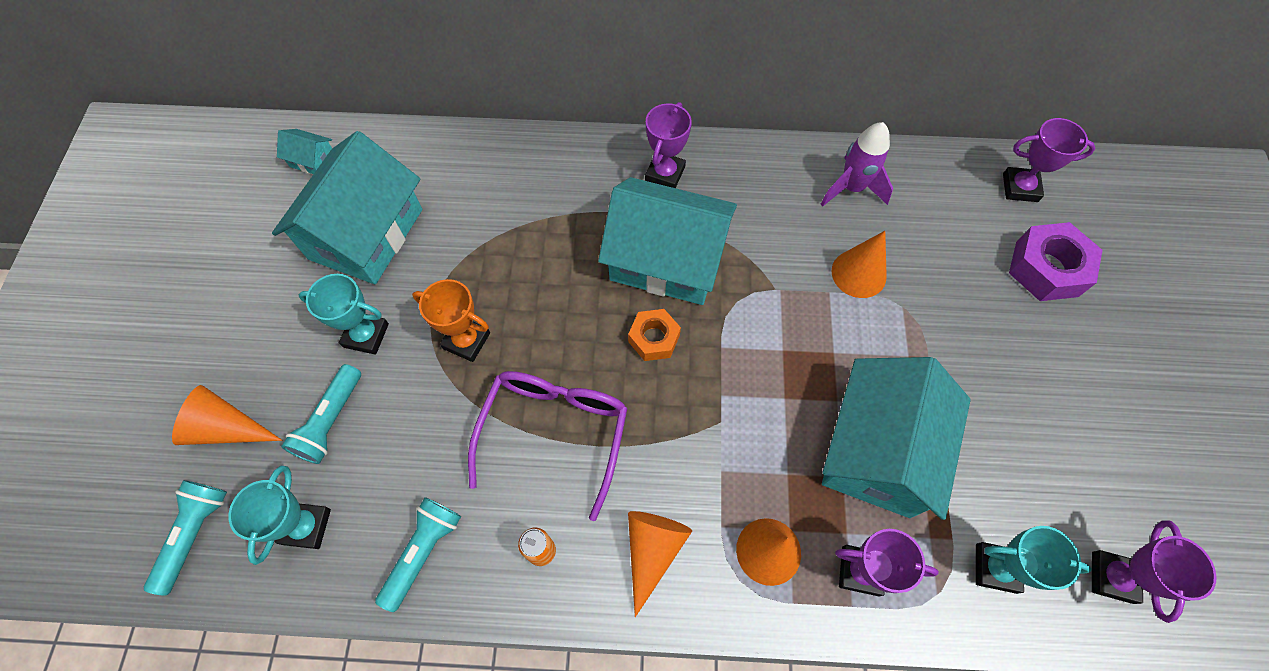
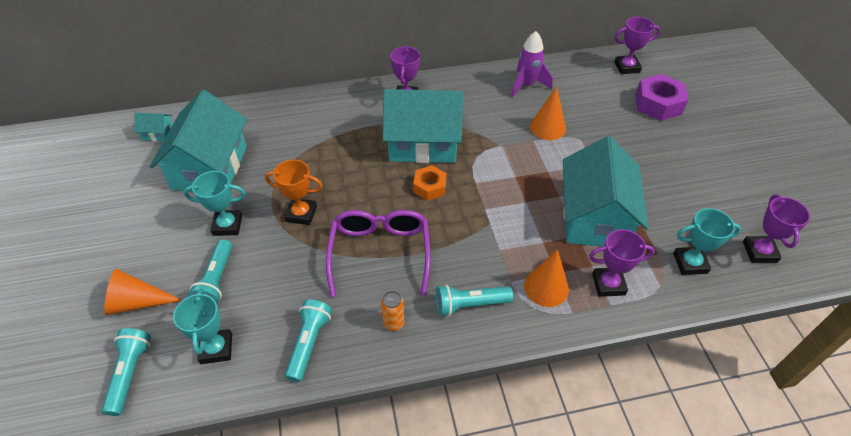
camera: 15 degrees left, 15 degrees down
orange cone [628,511,692,617] -> turquoise flashlight [436,285,513,317]

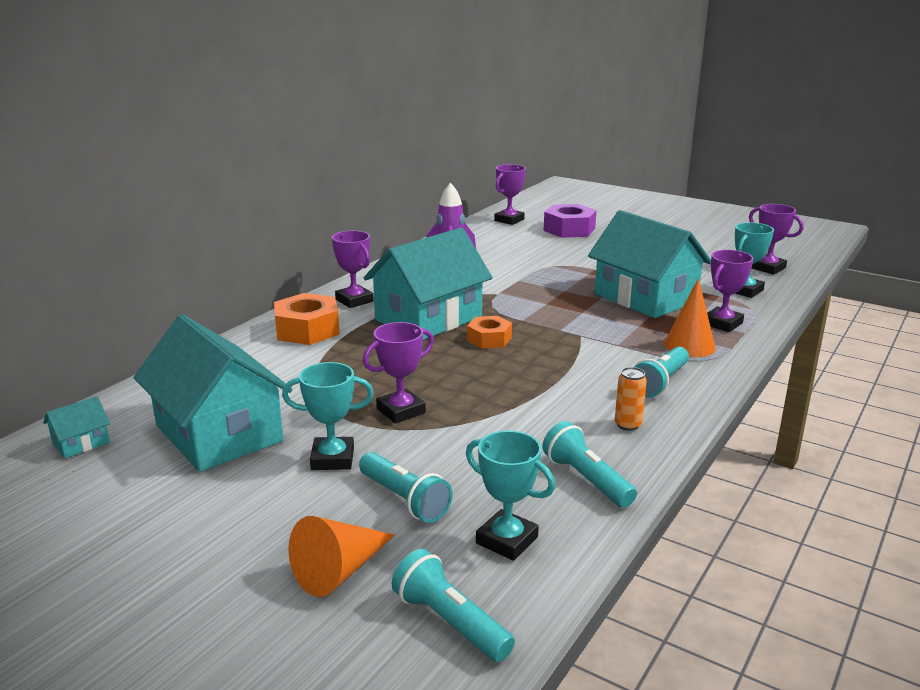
camera: 45 degrees left, 25 degrees down
turquoise trophy [184,171,245,236] -> turquoise trophy turned 45 degrees clockwise [282,362,374,470]
orange trophy [265,159,323,225] -> purple trophy [363,322,434,424]
purple glasses [326,210,431,297] -> none
orange cone [530,86,566,140] -> none
none -> orange nut [274,293,340,345]

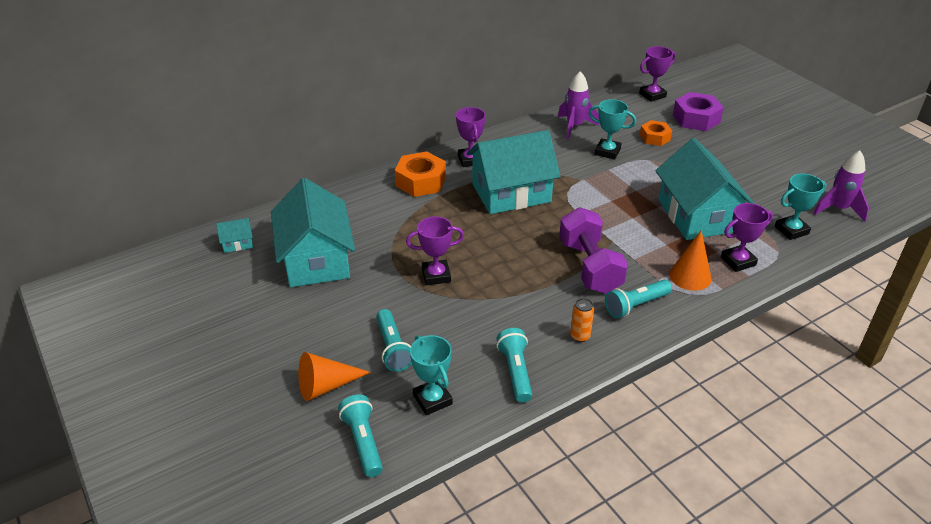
camera: 25 degrees right, 15 degrees up
turquoise trophy [282,362,374,470] -> turquoise trophy moved to [589,99,636,159]
orange nut [467,316,512,349] -> orange nut moved to [640,120,672,146]
purple trophy [749,204,803,275] -> purple rocket [813,151,869,222]
none -> purple dumbbell [559,207,628,294]

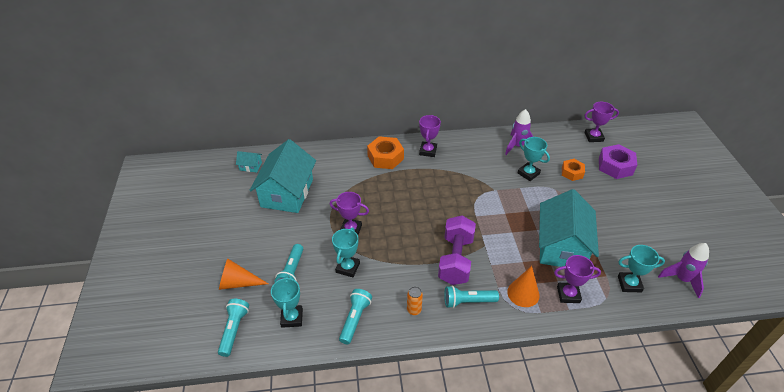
camera: 25 degrees right, 5 degrees up
turquoise house [467,130,561,214] -> none
none -> turquoise trophy [332,228,360,277]

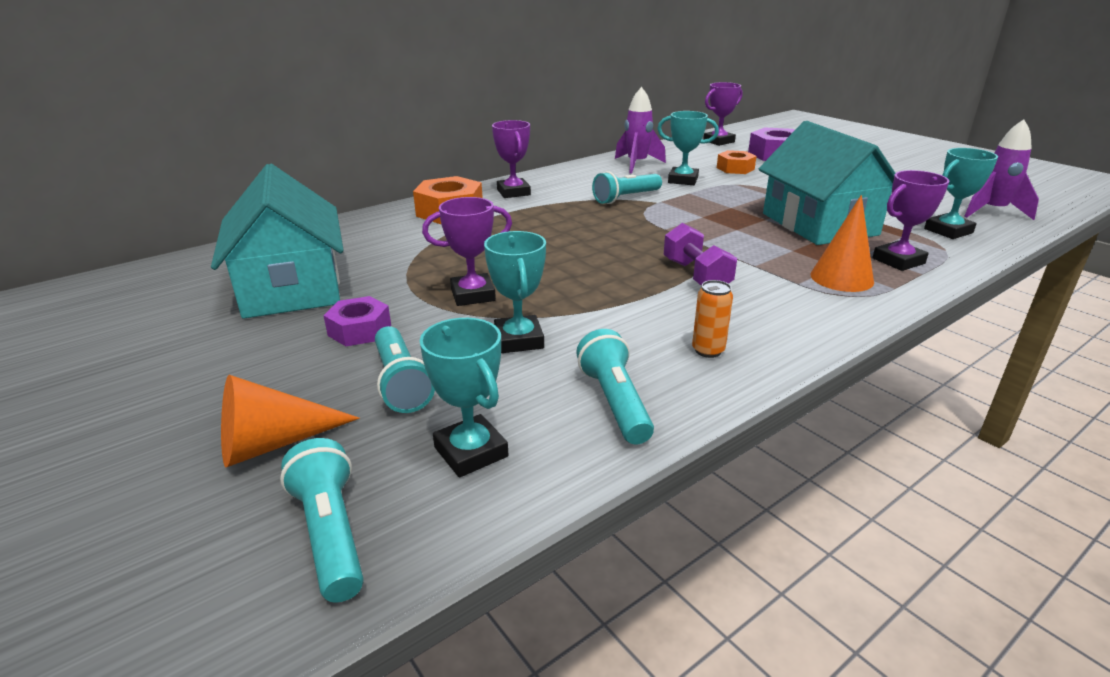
camera: 30 degrees left, 15 degrees down
turquoise house [236,151,262,172] -> none
purple dumbbell [438,215,476,285] -> purple dumbbell [664,223,737,285], size x0.65
turquoise flashlight [444,286,499,308] -> turquoise flashlight moved to [592,171,662,204]
none -> purple nut [323,296,391,346]

